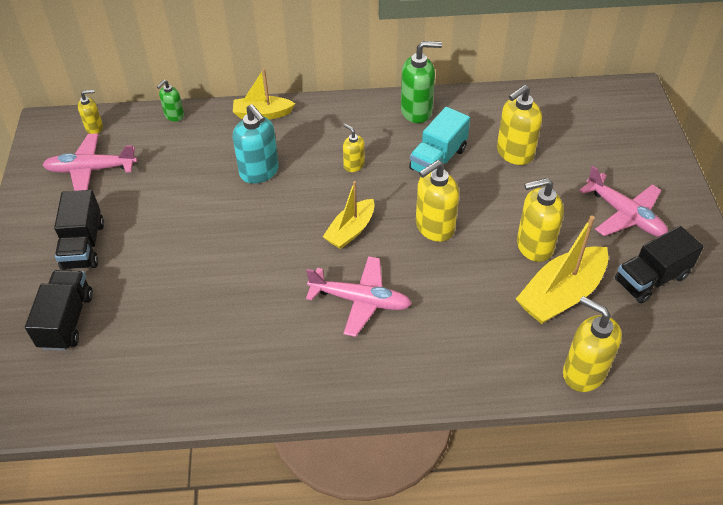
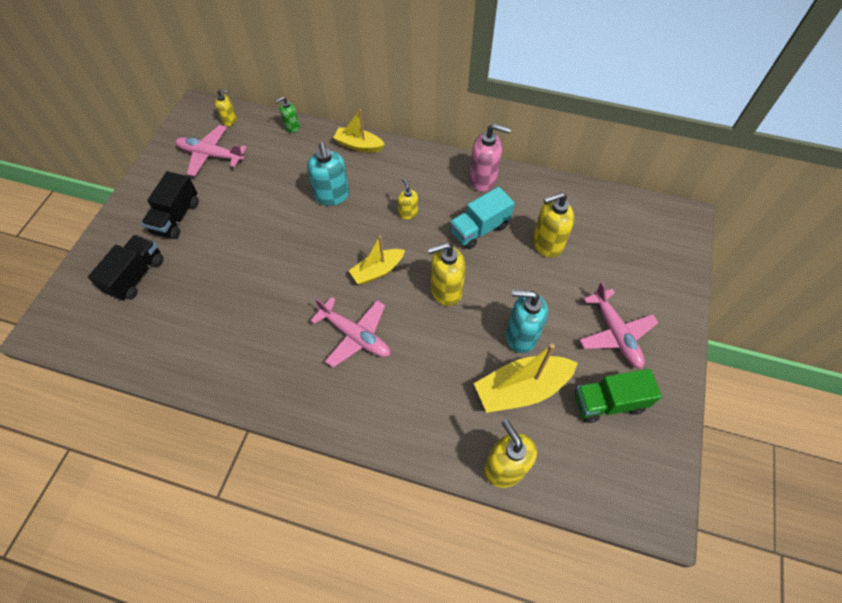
camera: 20 degrees right, 10 degrees up
green soap dispenser [401,41,442,123] -> pink soap dispenser [469,123,511,192]
yellow soap dispenser [517,178,564,262] -> turquoise soap dispenser [506,290,548,353]
black truck [615,226,704,303] -> green truck [575,369,662,423]

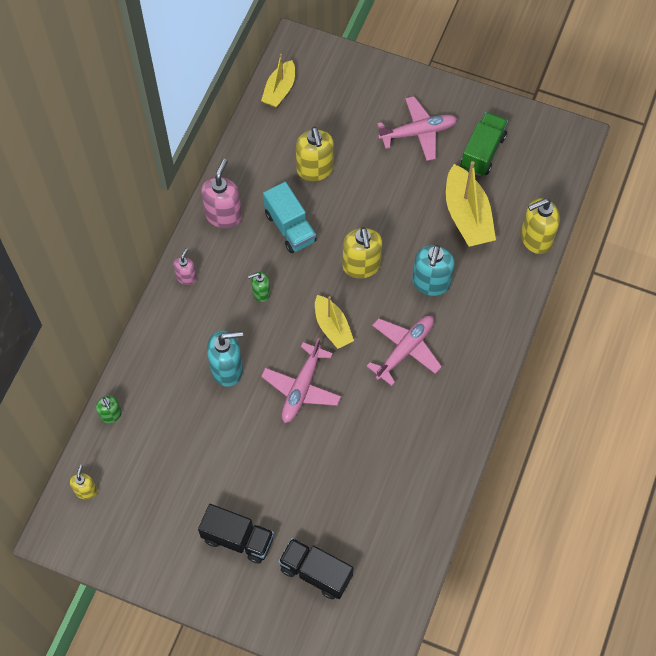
camera: 85 degrees left, 5 degrees up
pink plane [175,125,247,176] -> pink plane moved to [261,338,341,423]
yellow boat [333,109,385,152] -> yellow boat moved to [261,54,295,107]
yellow soap dispenser [398,178,418,220] -> green soap dispenser [248,271,270,302]
turquoise soap dispenser [506,290,548,353] -> turquoise soap dispenser moved to [412,245,455,296]
green truck [575,369,662,423] -> green truck turned 150 degrees counterclockwise [461,112,508,176]
none -> pink soap dispenser [173,248,197,285]

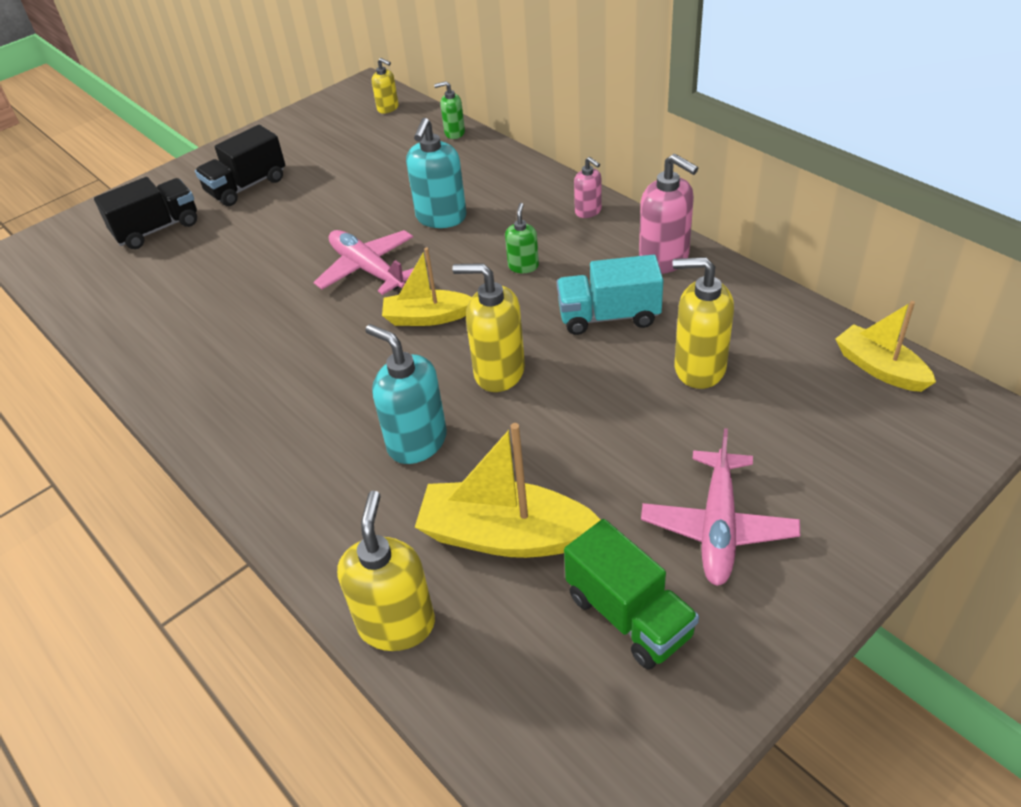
camera: 120 degrees right, 20 degrees down
pink plane [366,316,442,386] -> none

